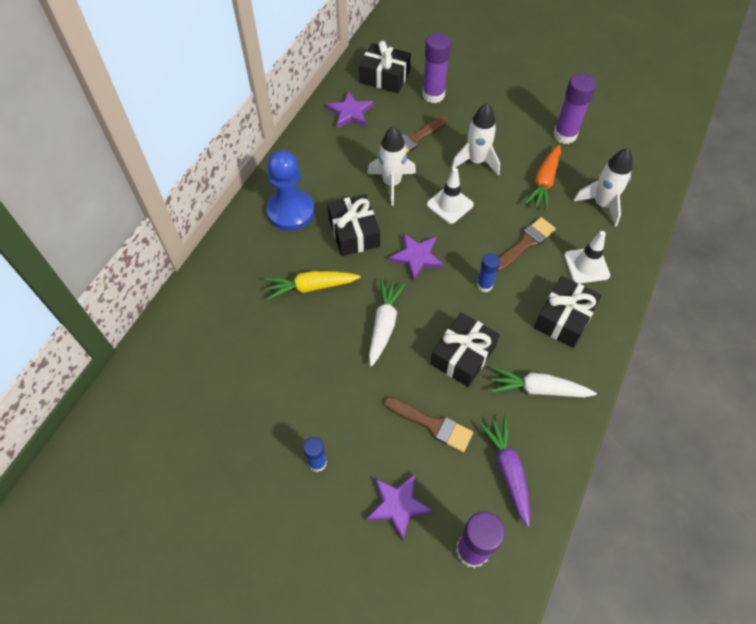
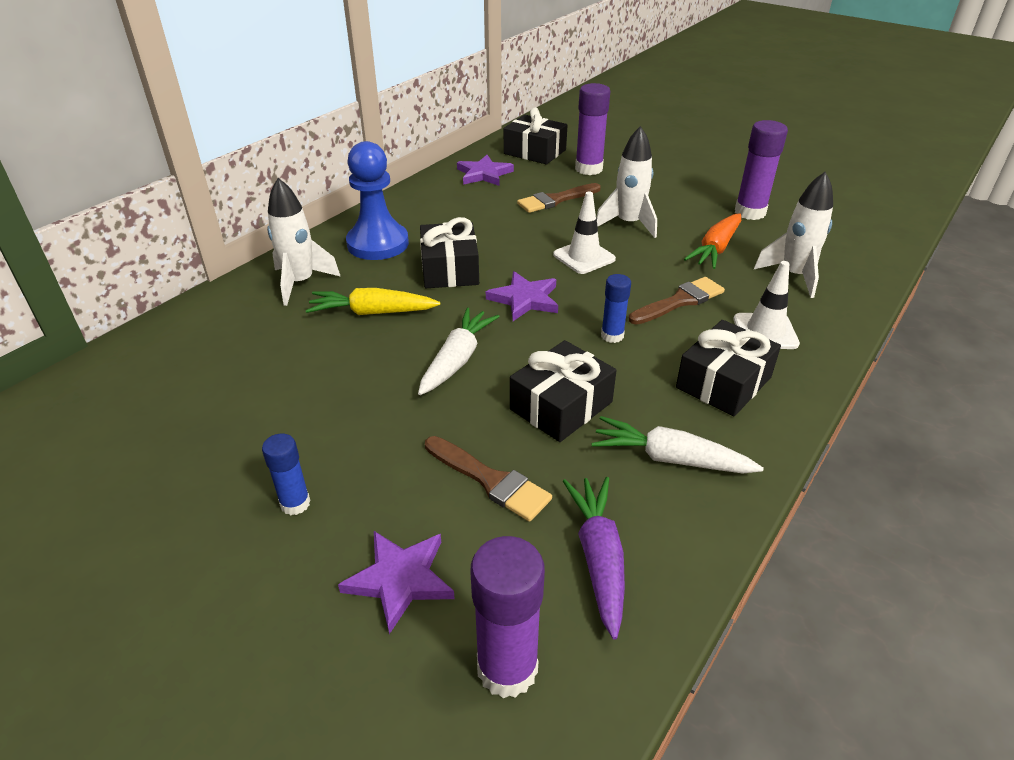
camera: 10 degrees right, 20 degrees down
white rocket [367,126,416,206] -> white rocket moved to [267,178,341,306]

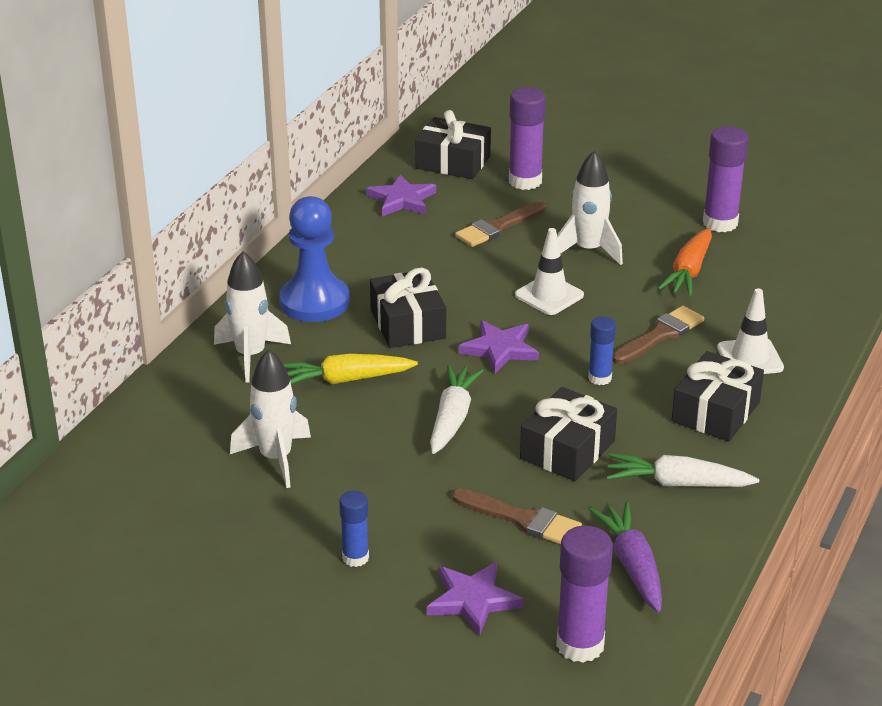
camera: 10 degrees left, 5 degrees down
white rocket [754,172,833,298] -> white rocket moved to [230,349,311,488]

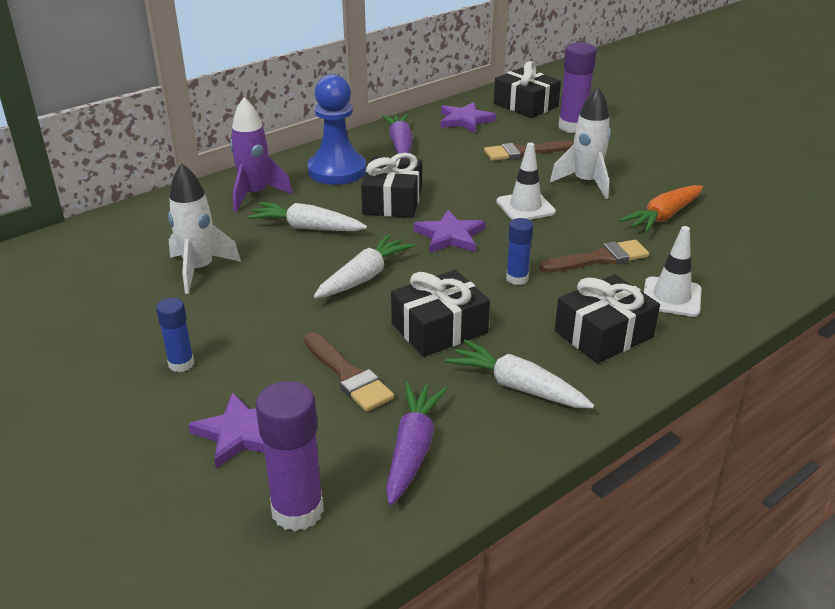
camera: 25 degrees right, 0 degrees up
white rocket [214,251,291,382] -> purple rocket [230,97,292,212]
yellow carrot [283,354,418,384] -> white carrot [247,202,367,231]
purple glue stick [703,126,748,232] -> none
none -> purple carrot [382,114,413,159]

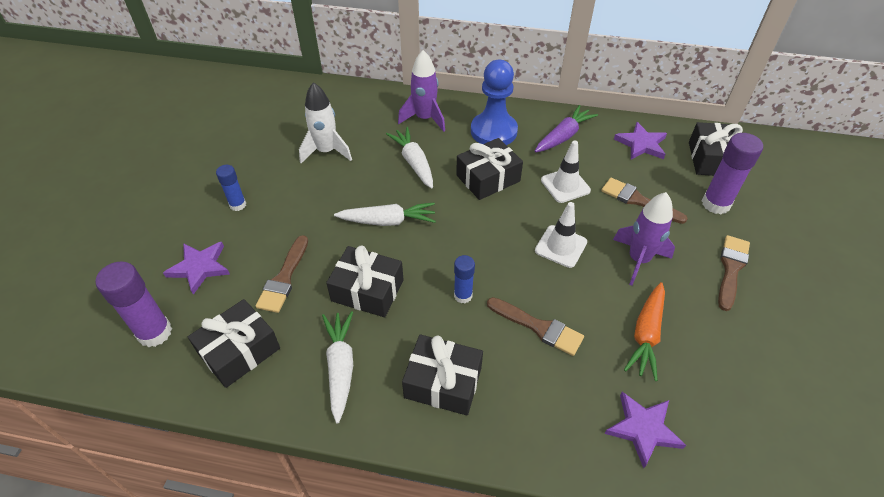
camera: 50 degrees right, 15 degrees up
purple carrot [386,382,447,505] -> black gift [188,299,280,388]
purple star [414,210,485,253] -> purple star moved to [604,392,686,468]
white rocket [550,87,611,199] -> purple rocket [613,192,675,286]
orange carrot [620,185,703,233] -> orange carrot turned 75 degrees counterclockwise [624,282,665,381]
white traffic cone [644,226,702,317] -> white traffic cone moved to [541,140,591,203]
none -> brown brush [718,235,750,311]

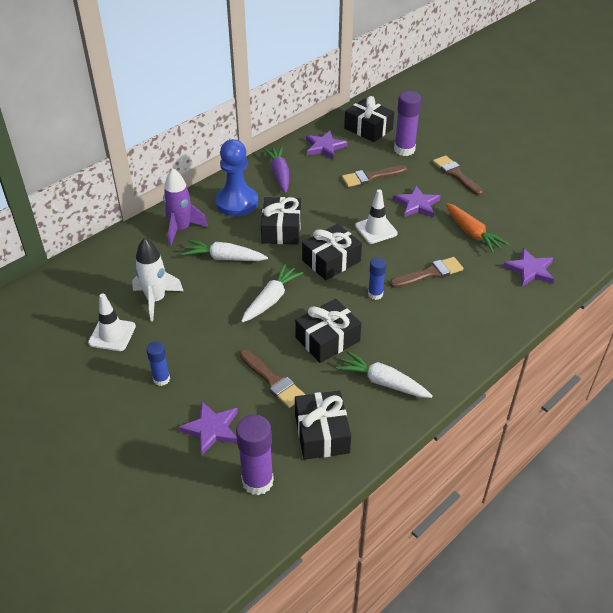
camera: 55 degrees left, 5 degrees down
black gift [402,334,483,416] -> black gift moved to [302,224,362,280]
white traffic cone [541,140,591,203] -> white traffic cone moved to [88,293,136,351]
purple rocket [613,192,675,286] -> purple star [393,186,441,218]

